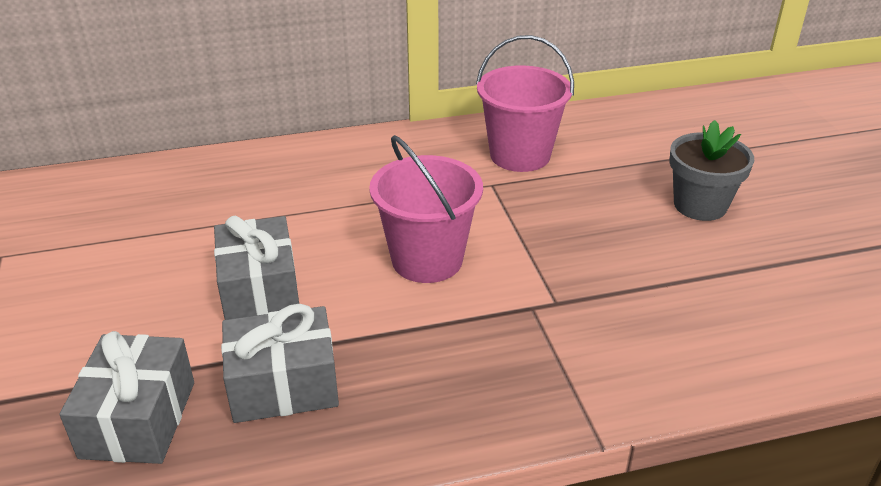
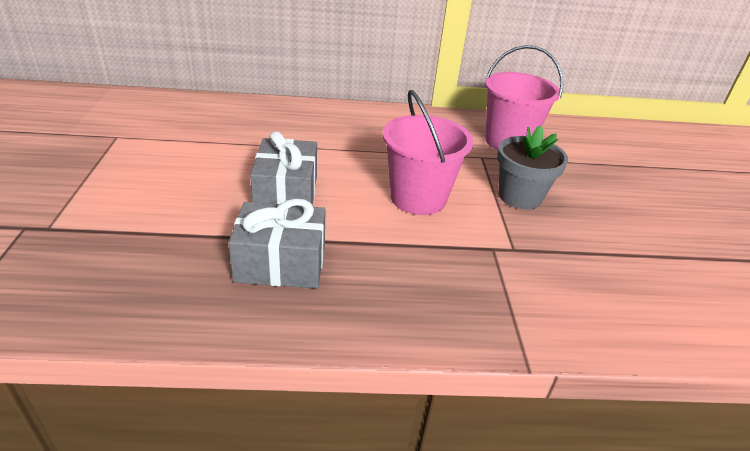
camera: 10 degrees right, 0 degrees up
grey gift [59,331,194,464] -> none
grey flower pot [669,120,754,221] -> grey flower pot moved to [497,125,568,210]

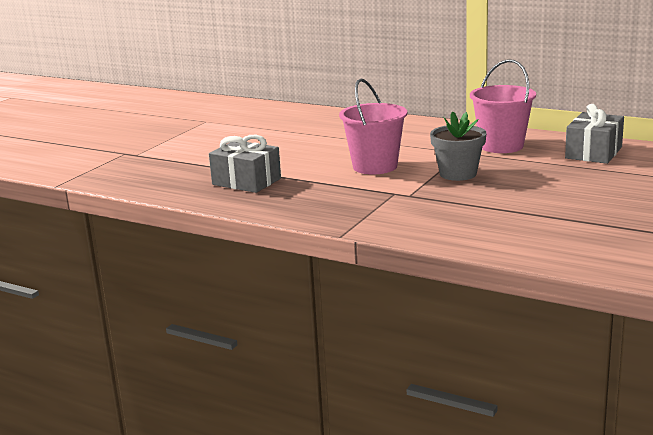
camera: 35 degrees right, 15 degrees down
grey gift [250,131,317,205] -> grey gift moved to [565,104,624,164]

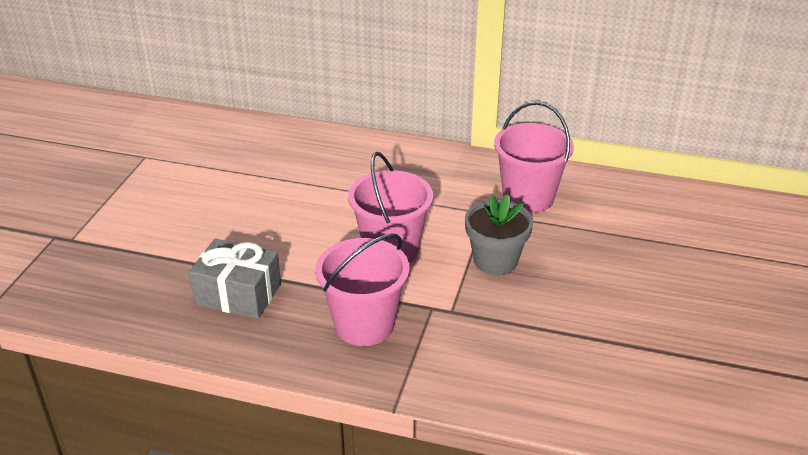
camera: 15 degrees left, 15 degrees up
grey gift [565,104,624,164] -> none
none -> pink bucket [315,234,410,346]

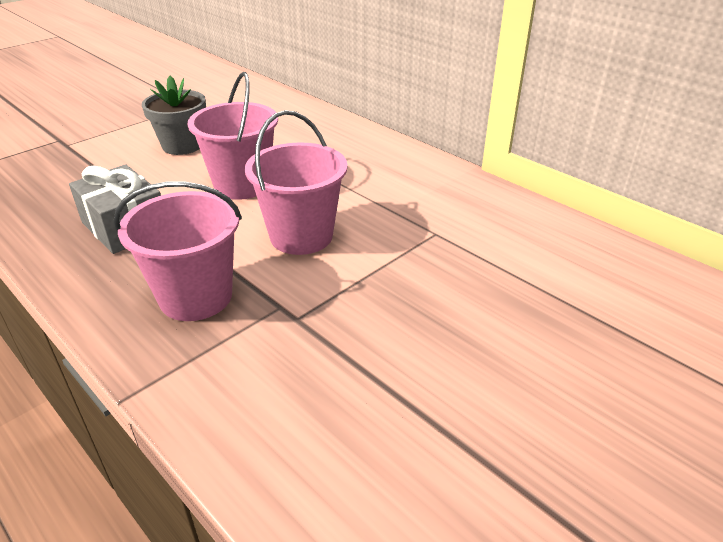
camera: 30 degrees right, 0 degrees up
grey flower pot [465,194,533,275] -> grey flower pot moved to [142,76,206,155]
pink bucket [494,102,574,213] -> pink bucket moved to [187,72,278,200]

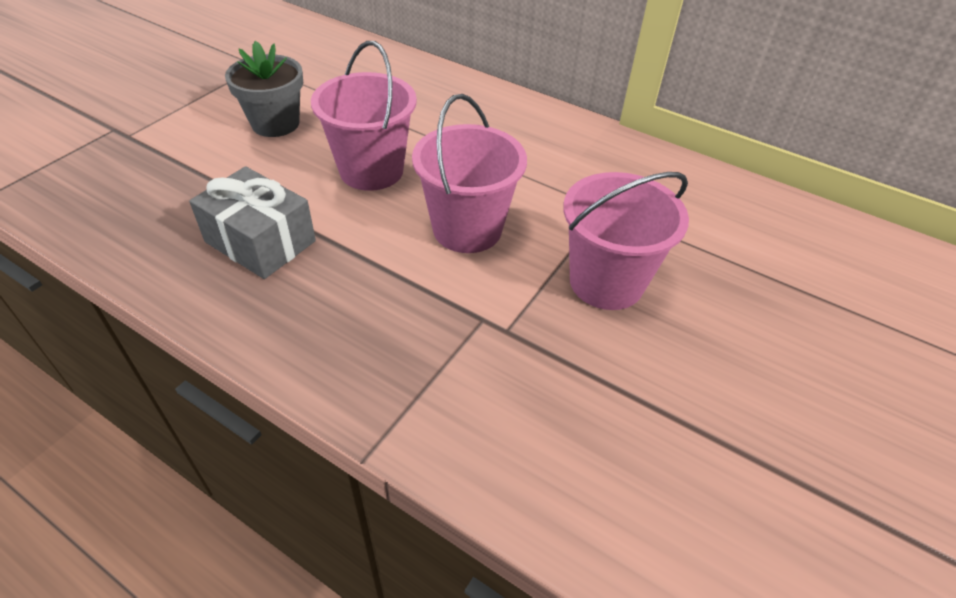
camera: 15 degrees left, 10 degrees up
pink bucket [114,181,242,321] -> pink bucket moved to [563,172,689,310]

